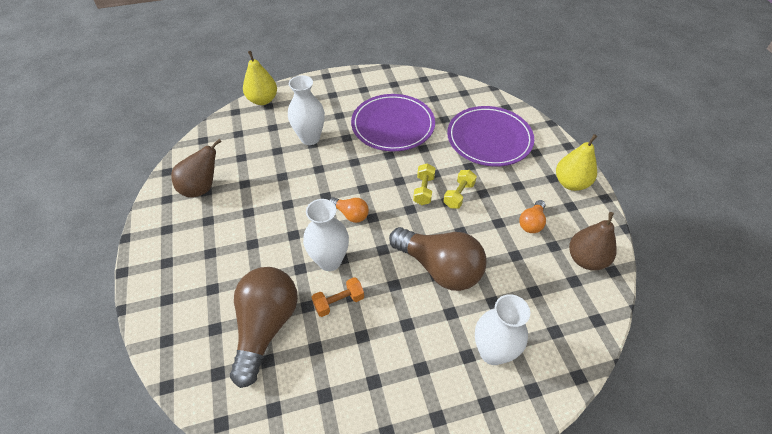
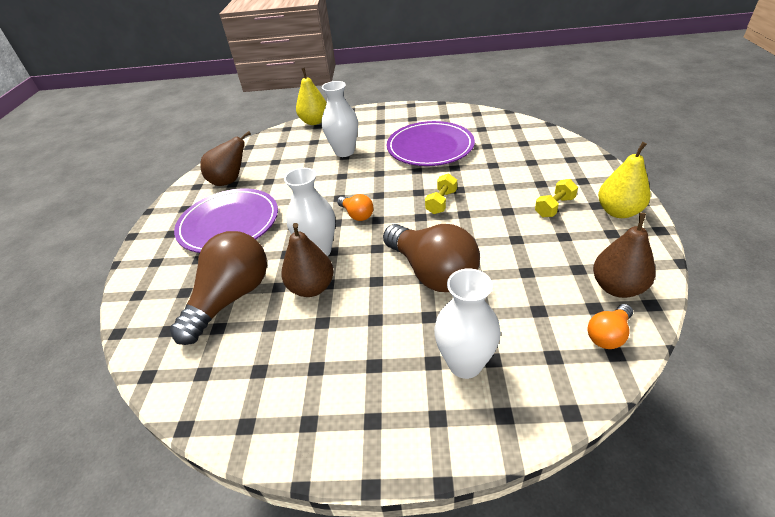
camera: 20 degrees right, 10 degrees down
orange dumbbell [312,277,364,317] -> brown pear [281,223,334,297]
yellow dumbbell [443,170,477,209] -> yellow dumbbell moved to [535,179,578,217]
purple plate [447,106,534,166] -> purple plate moved to [174,188,278,253]
orange light bulb [519,200,546,233] -> orange light bulb moved to [588,304,633,349]

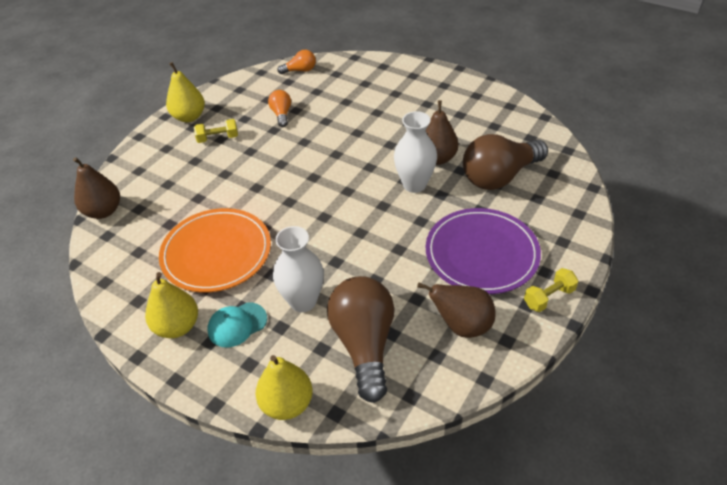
camera: 150 degrees left, 5 degrees up
orange light bulb [337,194,374,221] -> orange light bulb moved to [268,90,291,127]
brown light bulb [383,224,480,292] -> brown light bulb moved to [327,276,394,403]
purple plate [387,121,475,166] -> orange plate [159,208,271,293]
yellow dumbbell [425,173,457,214] -> yellow dumbbell moved to [524,268,579,312]
white vase [434,268,501,379] -> none
brown pear [593,213,655,298] -> brown pear moved to [73,157,120,219]
none -> yellow pear [145,272,198,338]
none -> turquoise cap [208,302,267,348]

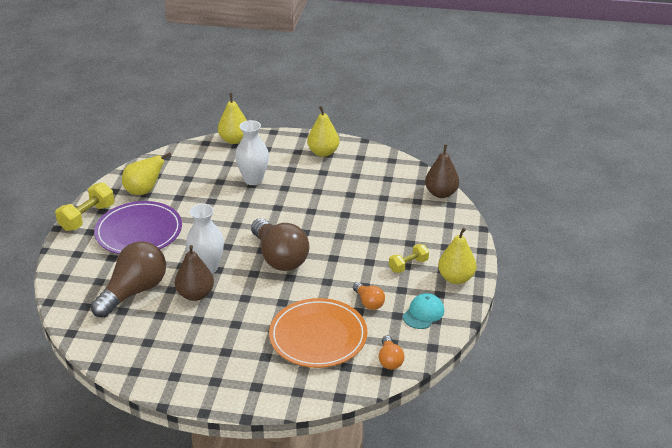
camera: 155 degrees right, 10 degrees down
orange plate [159,208,271,293] -> orange plate moved to [269,298,368,368]
turquoise cap [208,302,267,348] -> turquoise cap moved to [403,293,444,329]
orange light bulb [277,50,316,74] -> orange light bulb turned 60 degrees counterclockwise [379,336,405,370]
brown light bulb [327,276,394,403] -> brown light bulb moved to [251,218,309,271]
brown pear [417,282,496,338] -> yellow pear [122,153,171,195]
yellow dumbbell [524,268,579,312] -> yellow dumbbell [55,182,114,231], size x1.56

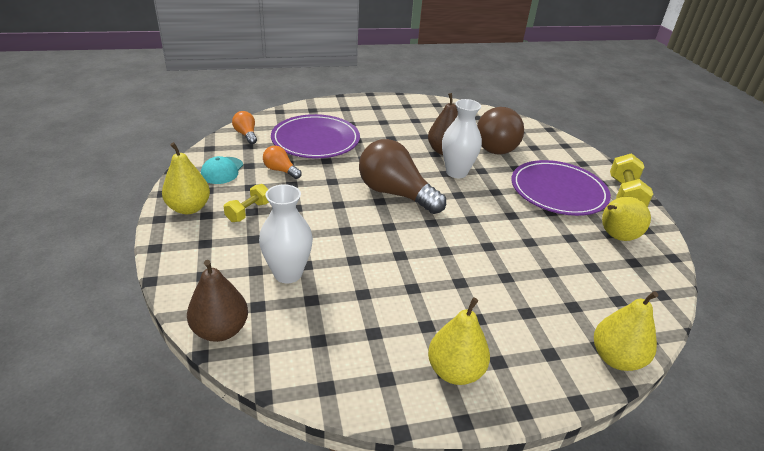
camera: 155 degrees right, 0 degrees up
white vase [235,120,269,185] -> white vase moved to [259,184,313,284]
orange plate [269,298,368,368] -> purple plate [271,114,360,158]

